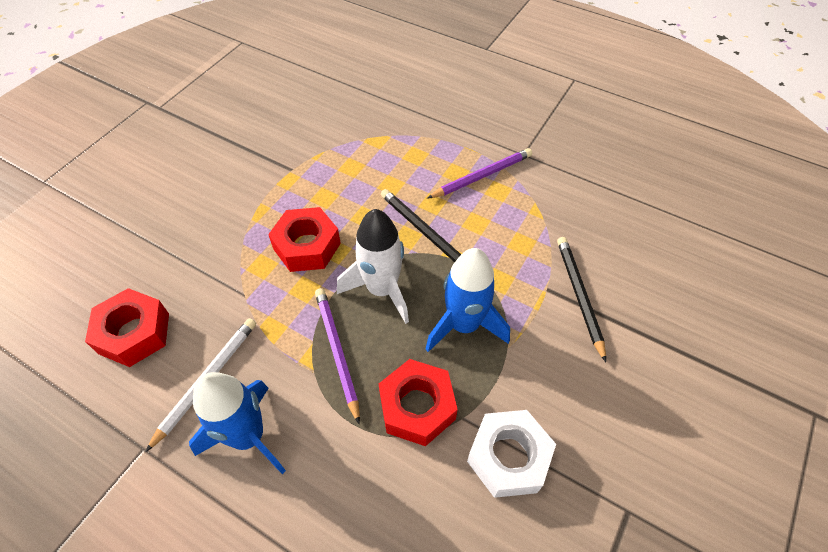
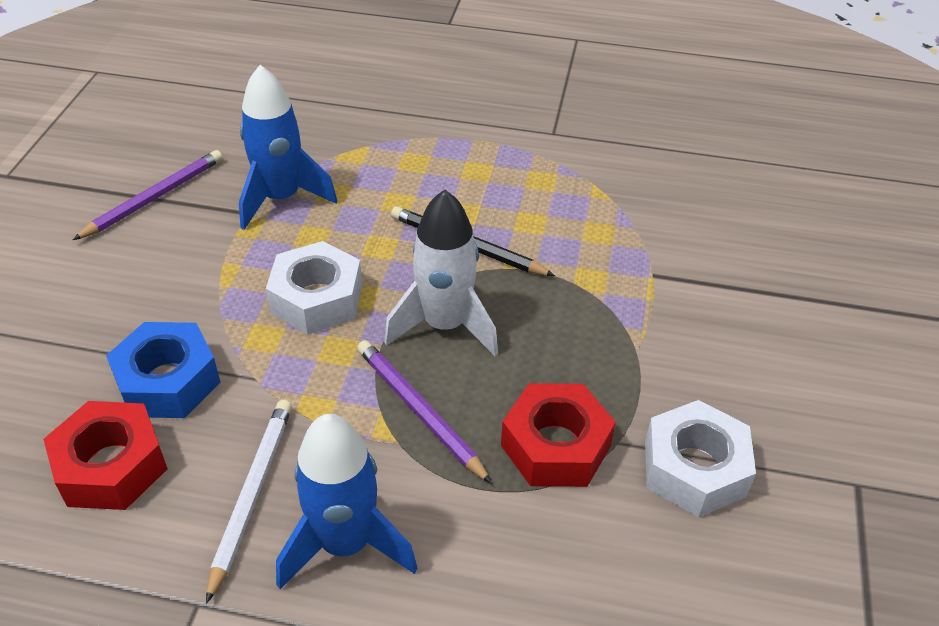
camera: 20 degrees left, 10 degrees down
red nut [268,207,341,272] -> white nut [266,241,362,335]
blue rocket [426,248,510,352] -> blue rocket moved to [239,65,337,230]
purple pencil [427,148,532,198] -> purple pencil moved to [73,150,223,240]
black pencil [557,237,606,362] -> none
none -> blue nut [106,322,221,418]

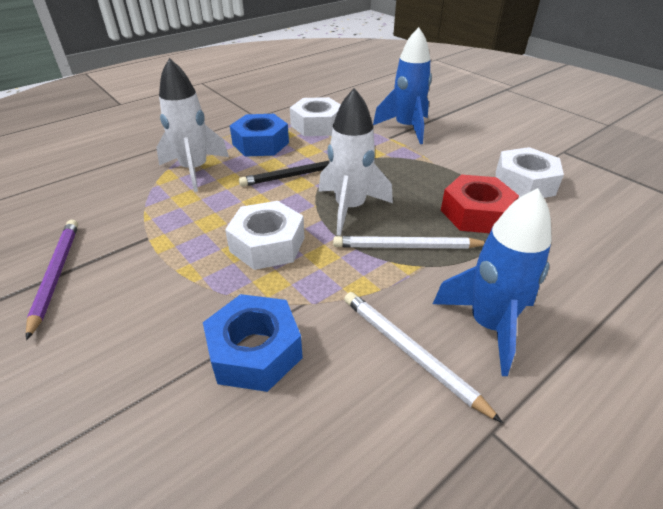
camera: 50 degrees left, 5 degrees down
red nut [43,401,168,510] -> none
blue rocket [239,65,337,230] -> blue rocket moved to [373,27,432,144]
purple pencil [357,340,492,484] -> white pencil [333,236,486,249]
none -> white rocket [156,58,229,192]
none -> blue nut [230,114,289,157]
none -> white nut [290,97,341,136]

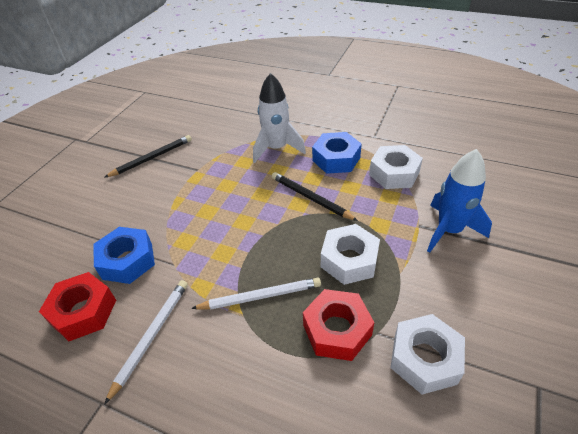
camera: 65 degrees right, 5 degrees up
purple pencil [26,220,78,340] -> black pencil [104,135,192,178]
white nut [225,201,305,270] -> white nut moved to [321,224,380,285]
white rocket [319,88,393,236] -> none
white pencil [333,236,486,249] -> white pencil turned 105 degrees clockwise [191,278,321,310]
blue rocket [433,188,552,376] -> none
none -> red nut [39,272,116,341]

